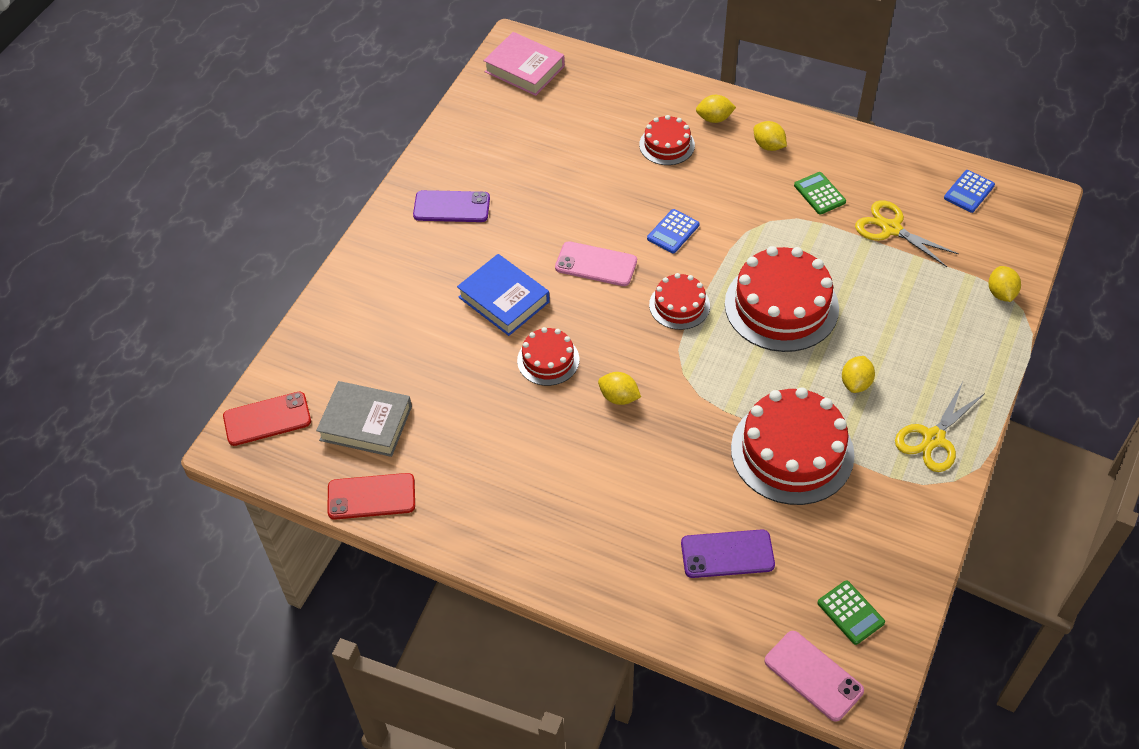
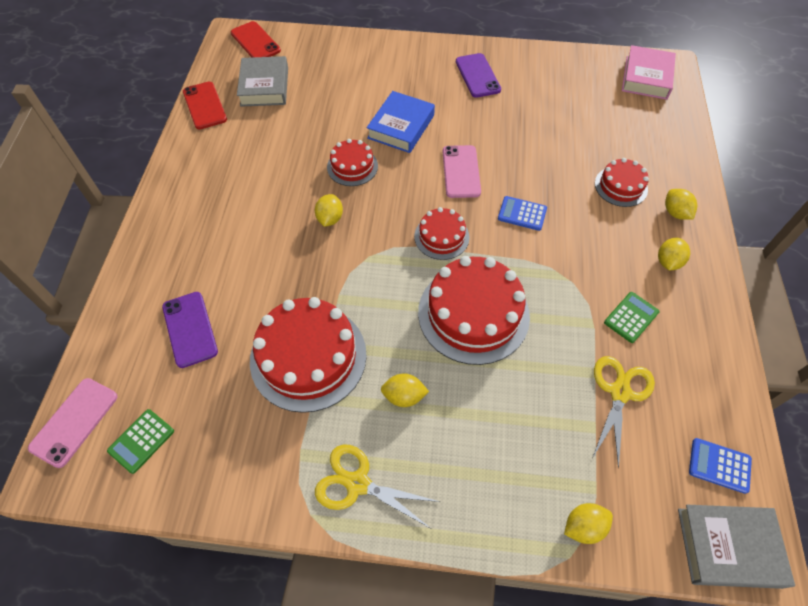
camera: 70 degrees right, 5 degrees up
none -> grey book [678,505,795,589]

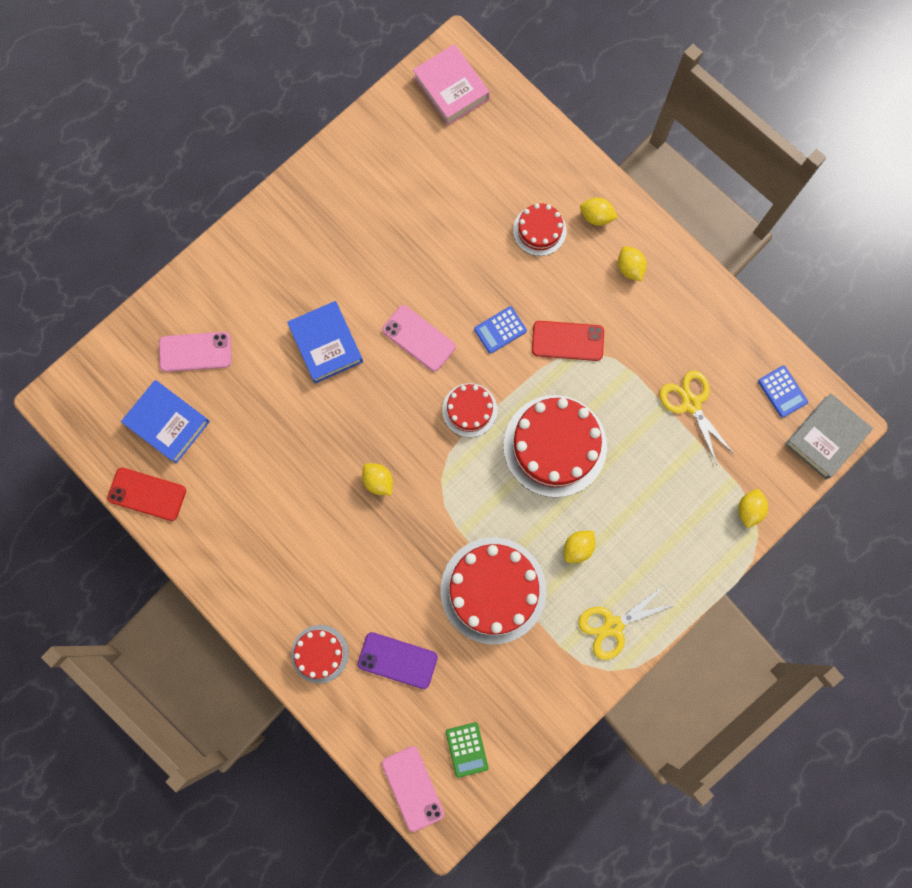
camera: 50 degrees left, 20 degrees up
red phone [231,21,281,57] -> red phone moved to [532,321,604,361]
grey book [237,56,288,107] -> blue book [121,380,210,463]
red cake [327,139,378,186] -> red cake moved to [291,625,349,683]
purple phone [456,53,501,98] -> none
green calculator [604,292,659,343] -> none
blue calculator [689,438,752,494] -> blue calculator turned 90 degrees counterclockwise [758,366,808,418]
none -> pink phone [159,332,232,372]

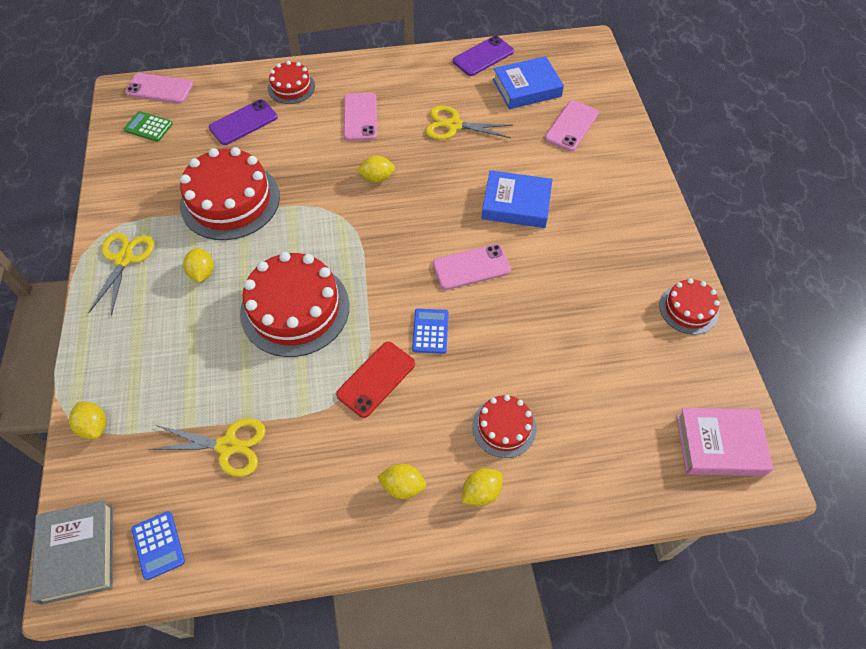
camera: 125 degrees right, 20 degrees down
red phone [107,468,186,521] -> purple phone [453,36,514,76]
red cake [442,383,497,437] -> red cake moved to [659,278,720,335]
blue calculator [758,366,808,418] -> blue calculator turned 120 degrees counterclockwise [132,511,185,580]
none -> pink phone [344,93,377,141]
none -> yellow scissors [426,106,513,140]

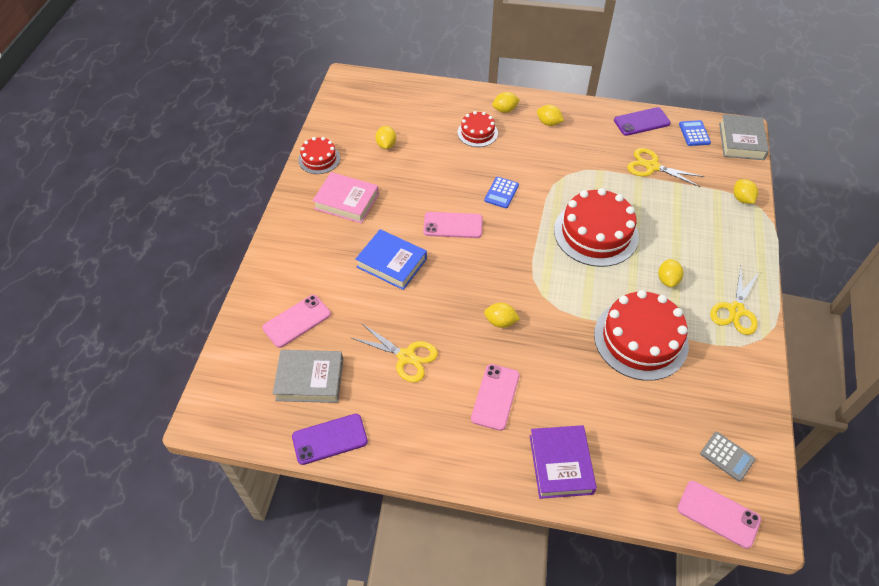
camera: 160 degrees left, 5 degrees down
green calculator [124,111,173,142] -> grey calculator [700,432,756,482]
purple phone [209,100,278,145] -> purple phone moved to [614,107,671,136]
red cake [268,61,315,104] -> purple book [530,425,597,499]
red phone [336,342,415,418] -> none
blue book [493,56,564,109] -> grey book [273,350,343,403]
pink book [677,408,773,476] -> pink book moved to [312,172,379,224]
none -> yellow lemon [375,126,396,149]

